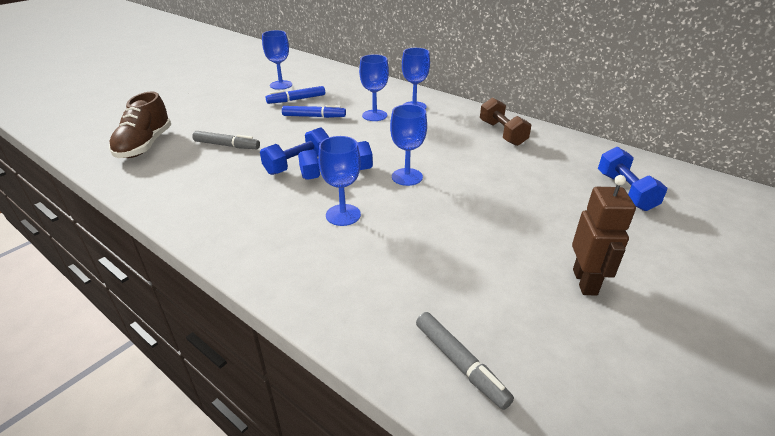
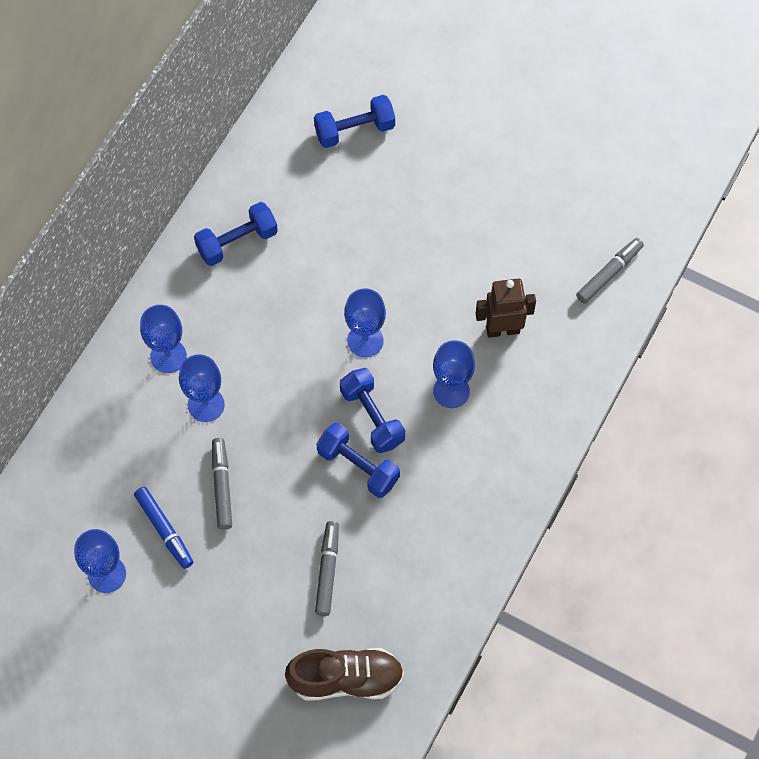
camera: 100 degrees left, 30 degrees up
blue marker [282,105,346,118] -> grey marker [212,438,232,530]
brown dumbbell [480,97,532,146] -> blue dumbbell [194,202,278,266]
brown robot [572,175,636,296] -> brown robot moved to [476,279,536,338]

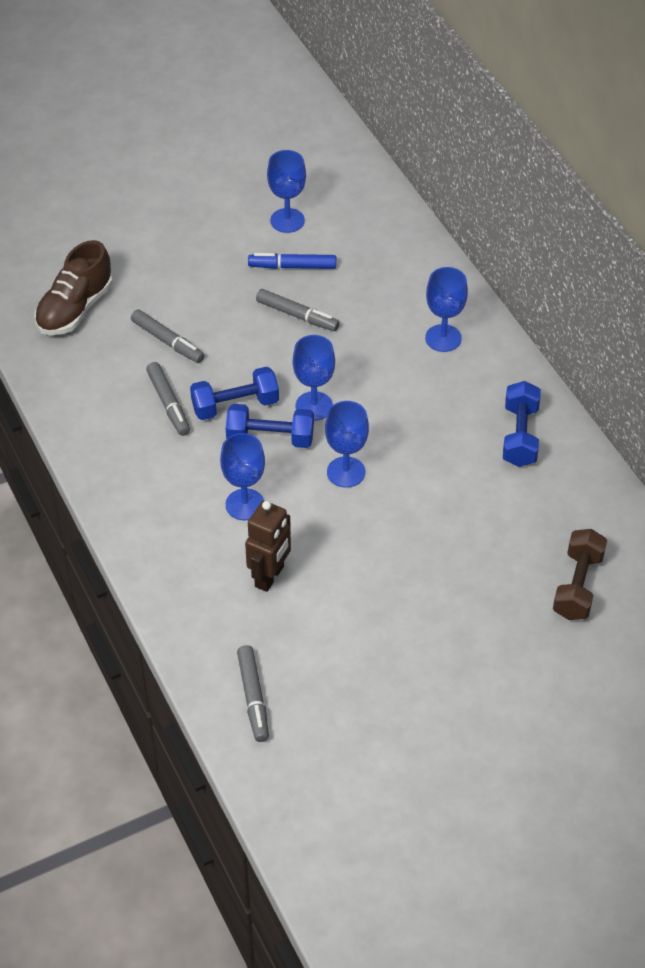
camera: 125 degrees right, 15 degrees down
blue goblet [179,354,225,422] -> blue goblet moved to [293,335,335,421]
blue dumbbell [314,95,395,148] -> brown dumbbell [553,529,607,620]
none -> grey marker [146,362,190,436]

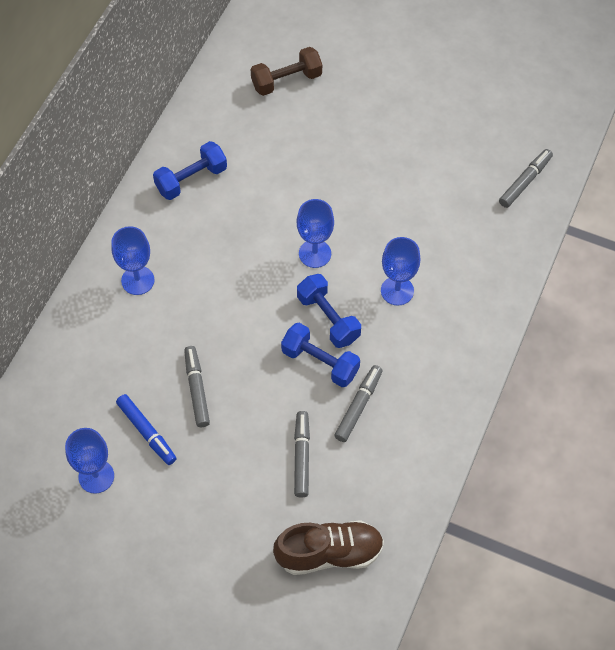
camera: 130 degrees left, 10 degrees up
brown robot [245,501,291,592] -> none
blue goblet [293,335,335,421] -> none

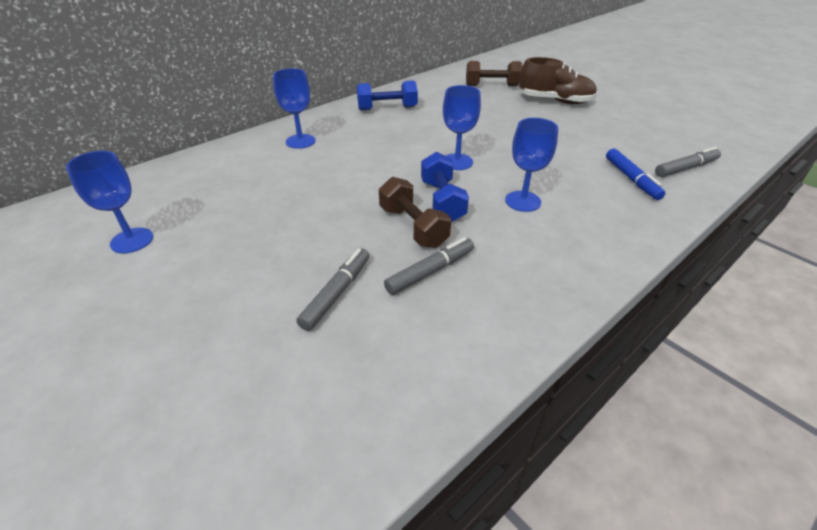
camera: 25 degrees right, 20 degrees down
blue marker [116,394,177,465] -> blue marker moved to [606,149,666,200]
grey marker [184,346,210,427] -> none
brown shoe [273,520,384,575] -> brown shoe moved to [519,57,597,104]
blue dumbbell [281,323,360,387] -> brown dumbbell [379,177,451,248]

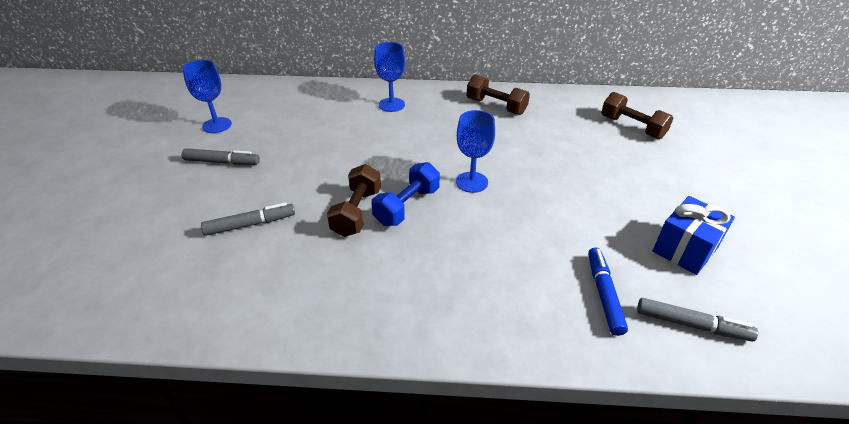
camera: 45 degrees right, 0 degrees up
blue dumbbell [357,81,418,110] -> brown dumbbell [467,75,530,115]
grey marker [384,237,474,295] -> grey marker moved to [182,148,260,165]
blue goblet [505,118,558,212] -> none
brown shoe [519,57,597,104] -> none
blue marker [606,149,666,200] -> blue marker turned 150 degrees clockwise [588,247,628,336]
none -> blue gift [653,196,735,275]

